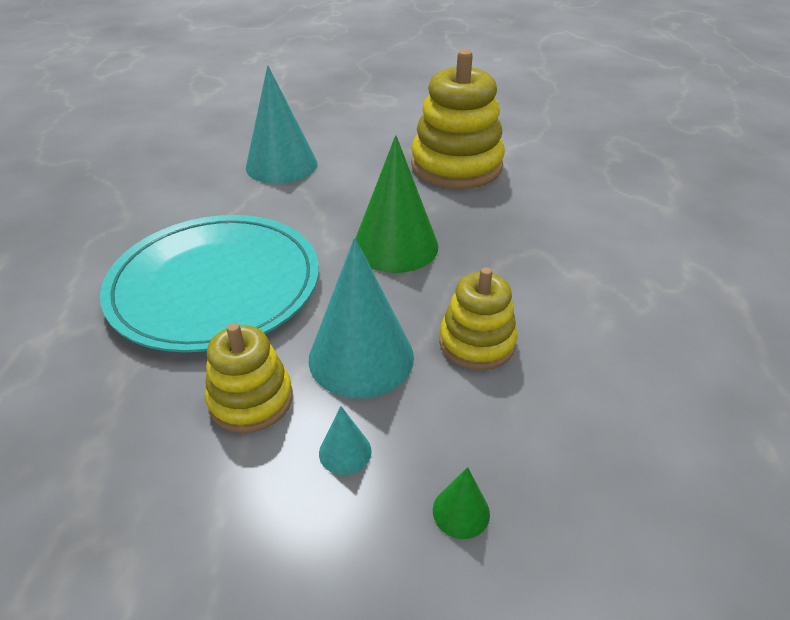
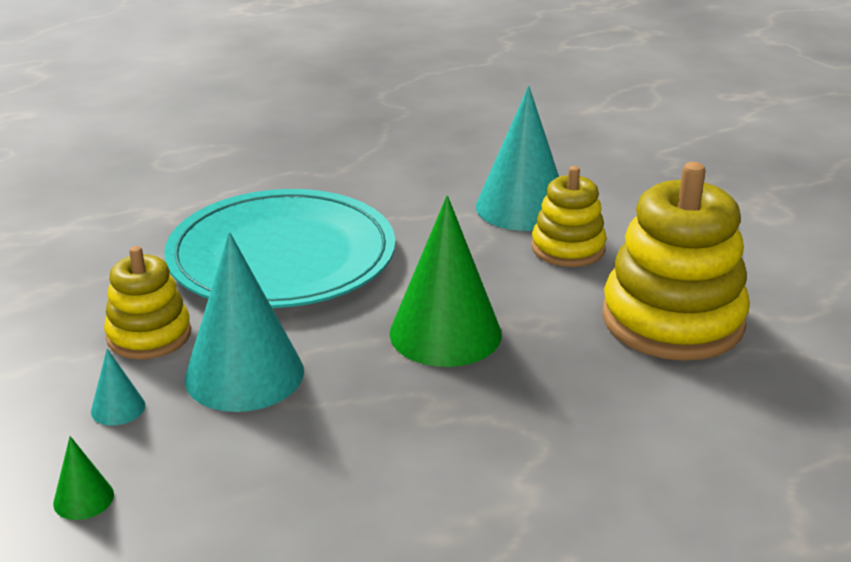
camera: 60 degrees right, 10 degrees down
yellow stacking toy [439,267,518,370] -> yellow stacking toy moved to [532,166,607,267]

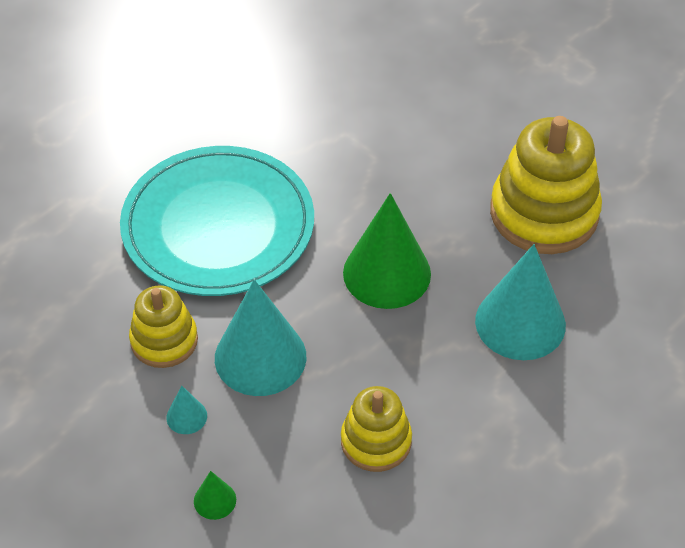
camera: 20 degrees left, 20 degrees up
turquoise cone [476,86,559,231] -> turquoise cone moved to [475,244,566,360]
yellow stacking toy [532,166,607,267] -> yellow stacking toy moved to [341,386,412,472]

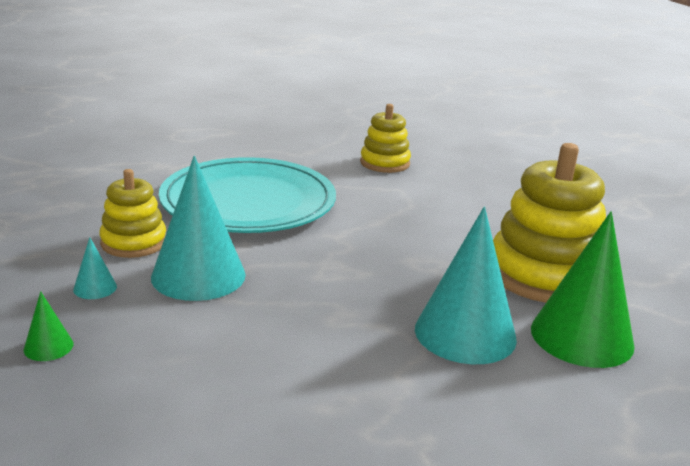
camera: 25 degrees right, 25 degrees down
yellow stacking toy [341,386,412,472] -> yellow stacking toy moved to [360,104,411,173]
green cone [343,193,431,309] -> green cone moved to [531,211,634,368]

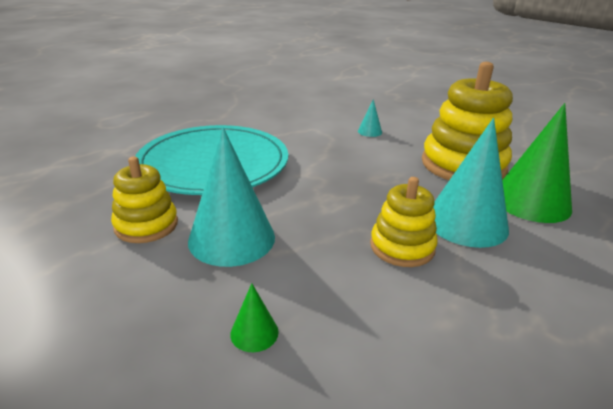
camera: 25 degrees left, 5 degrees up
green cone [24,291,74,361] -> green cone moved to [230,283,279,352]
turquoise cone [73,237,117,299] -> turquoise cone moved to [358,99,382,137]
yellow stacking toy [360,104,411,173] -> yellow stacking toy moved to [370,177,438,267]

